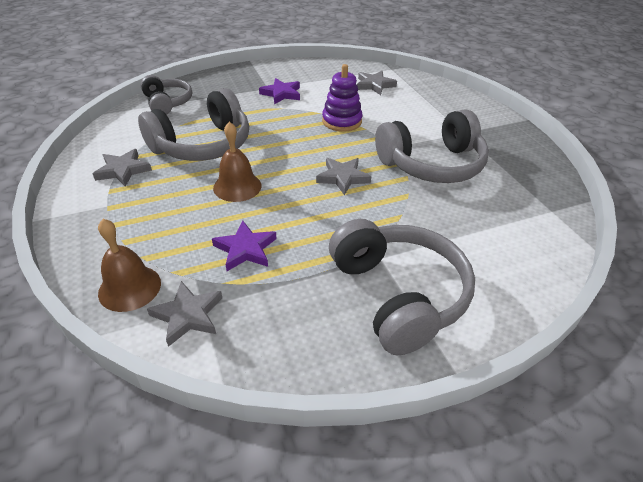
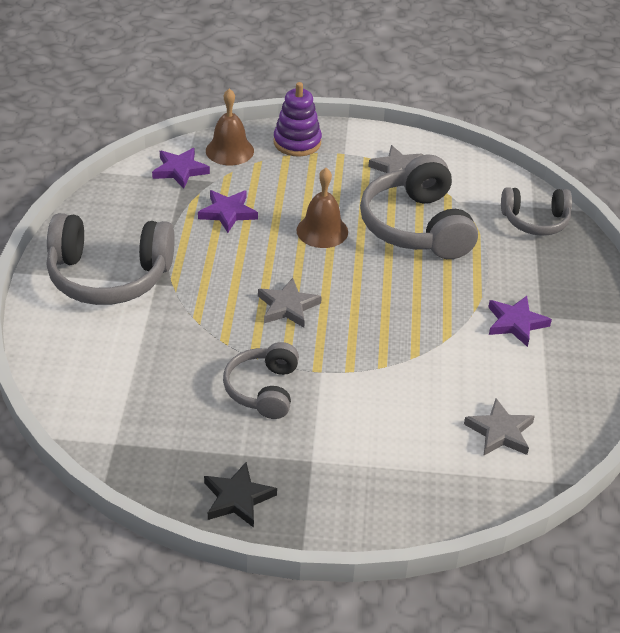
camera: 115 degrees right, 0 degrees up
grey star [147,281,222,347] -> purple star [152,148,210,189]
purple stacking toy [322,64,363,132] -> purple stacking toy moved to [274,82,322,156]
grey headphones [375,110,489,183] -> grey headphones [223,342,299,419], size x0.60
none -> black star [204,462,277,528]

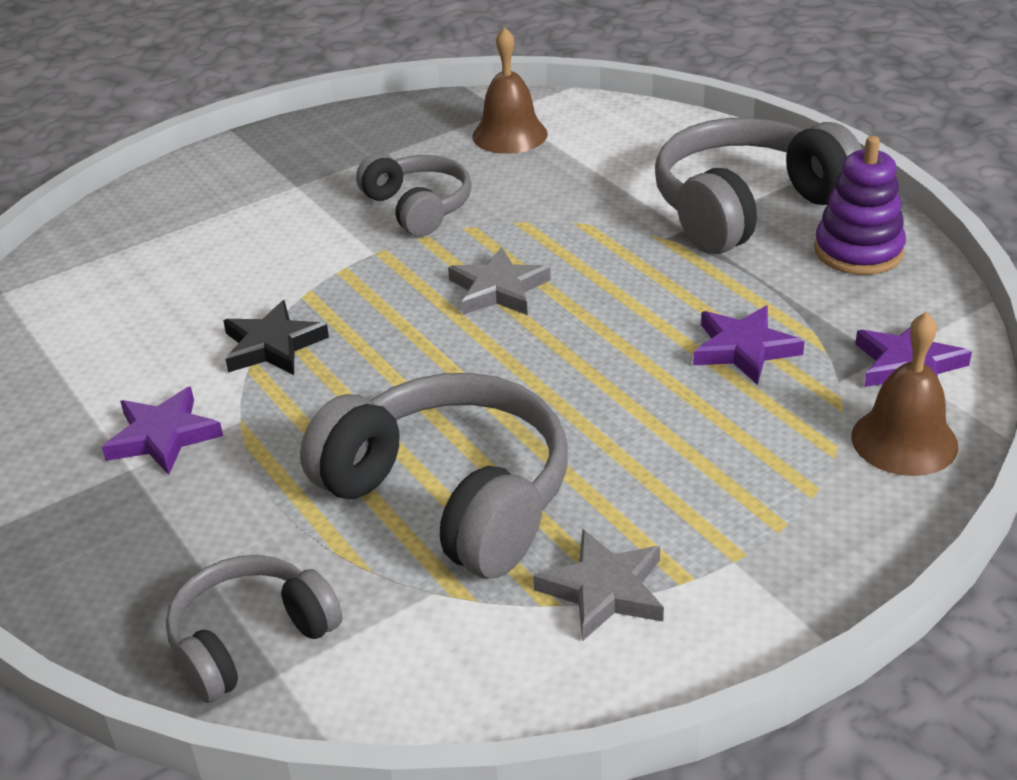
camera: 145 degrees right, 5 degrees down
black star [204,462,277,528] -> black star moved to [223,300,329,375]
purple stacking toy [274,82,322,156] -> purple stacking toy moved to [814,136,906,275]
brown bell [296,168,348,248] -> brown bell moved to [472,27,548,154]
grey star [464,398,535,455] -> none

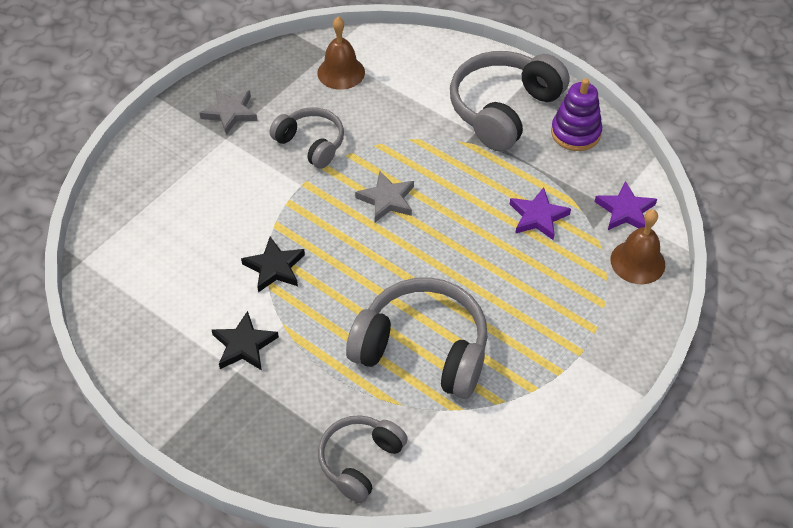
camera: 20 degrees left, 15 degrees up
purple star [102,387,223,475] -> black star [212,311,279,370]
grey star [533,529,664,641] -> grey star moved to [200,89,257,135]

